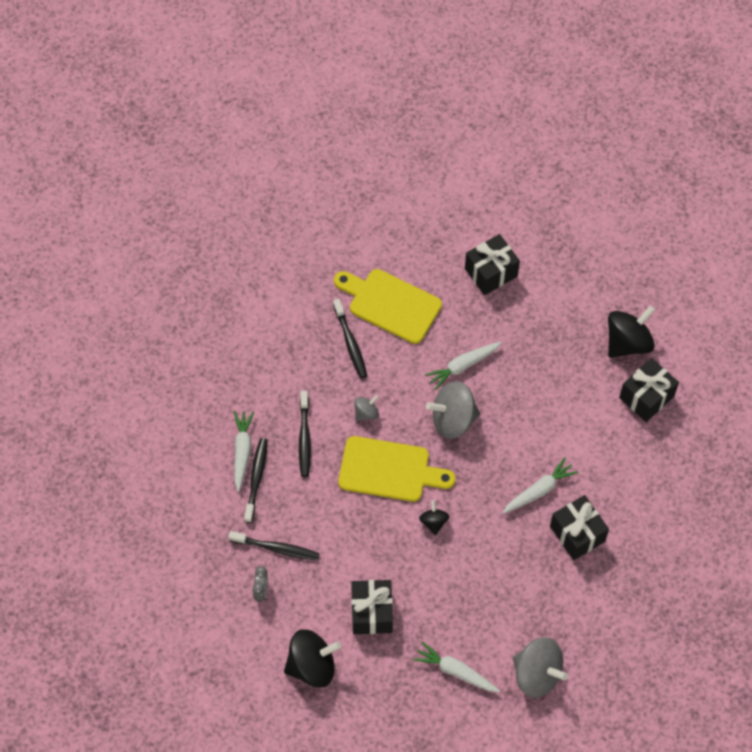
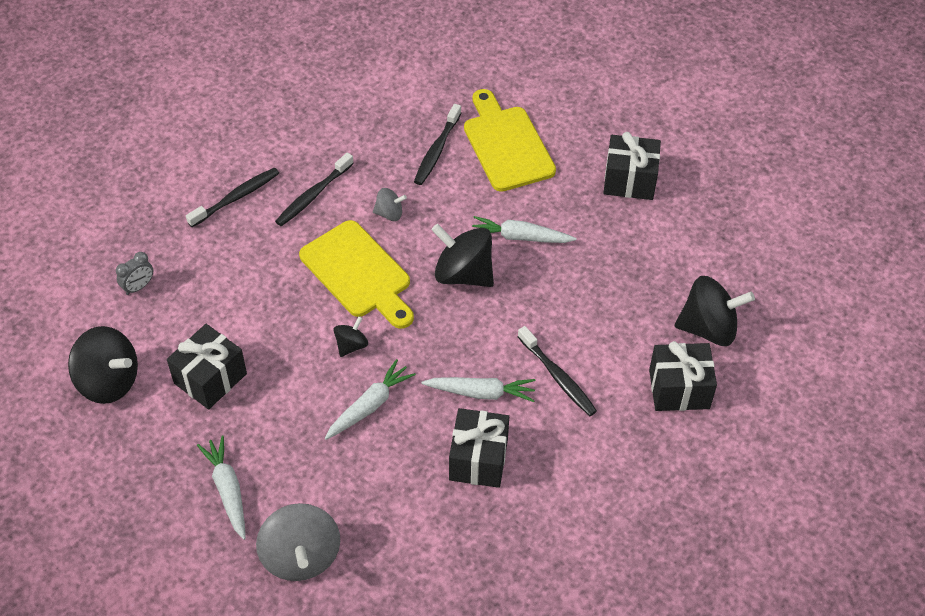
camera: 40 degrees right, 10 degrees down
black toothbrush [228,531,320,561] -> black toothbrush moved to [518,326,597,416]
white carrot [234,411,254,492] -> white carrot moved to [325,359,416,440]
grey spinning top [426,381,480,439] -> black spinning top [432,224,494,287]

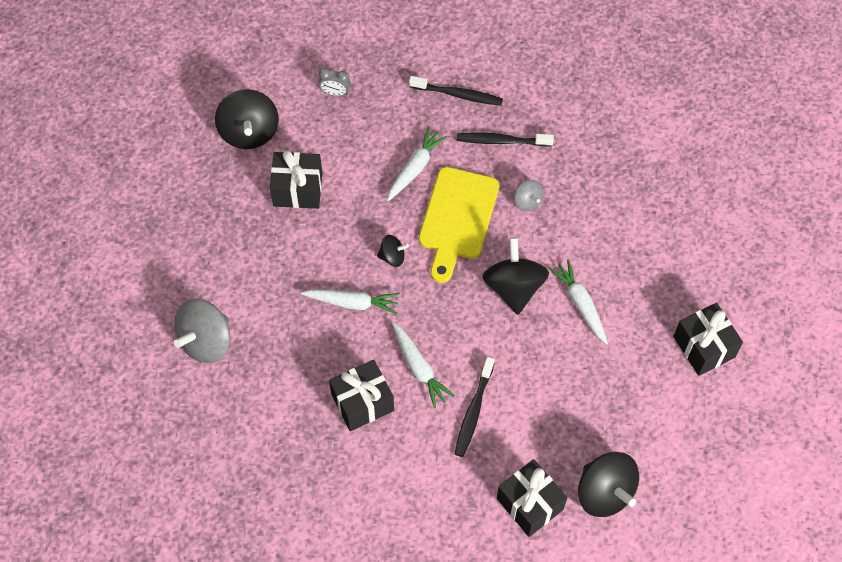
camera: 55 degrees right, 10 degrees up
white carrot [197,436,246,540] -> white carrot moved to [387,127,447,201]
black toothbrush [414,104,461,185] -> none
yellow cutting board [464,89,556,192] -> none

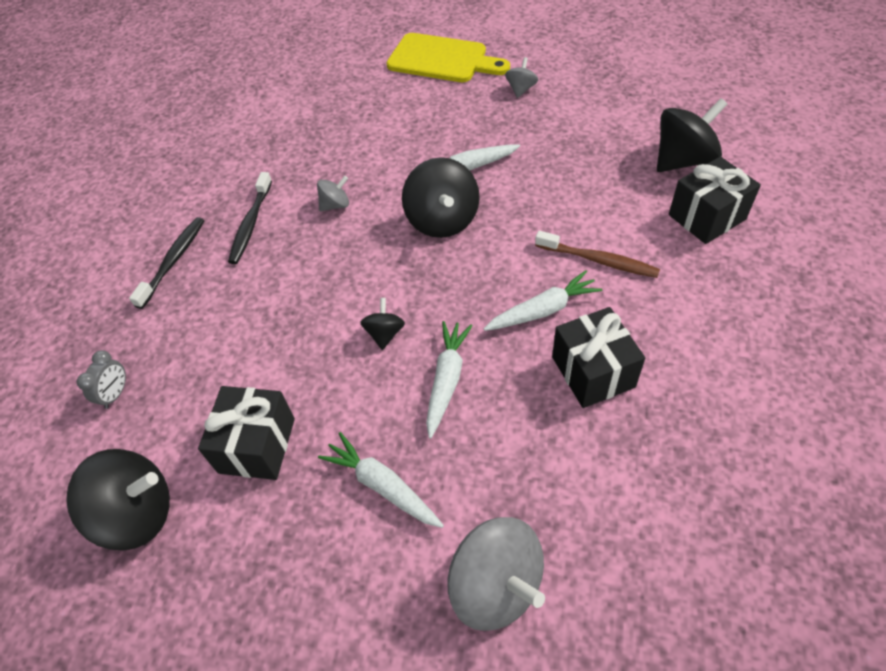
camera: 80 degrees left, 10 degrees down
white carrot [387,127,447,201] -> white carrot moved to [318,432,444,528]
yellow cutting board [419,167,499,283] -> yellow cutting board moved to [387,33,510,82]
black toothbrush [455,357,495,457] -> brown toothbrush [535,231,660,278]
black spinning top [482,237,549,315] -> black spinning top turned 105 degrees counterclockwise [402,157,480,238]
black gift [673,303,743,376] -> grey spinning top [505,57,538,98]

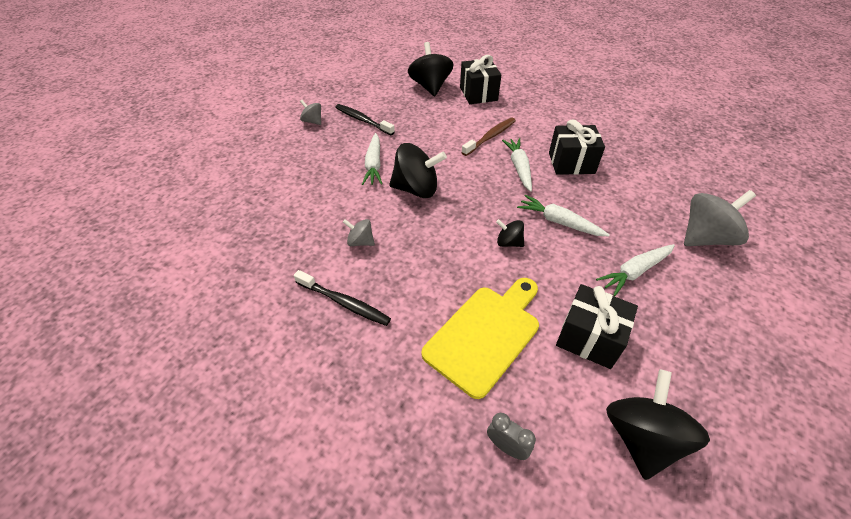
camera: 75 degrees left, 5 degrees down
black toothbrush [129,217,205,309] -> black toothbrush moved to [335,104,395,135]
grey spinning top [317,176,349,211] -> grey spinning top turned 60 degrees counterclockwise [343,219,375,246]
yellow cutting board [387,33,510,82] -> yellow cutting board moved to [421,278,539,399]

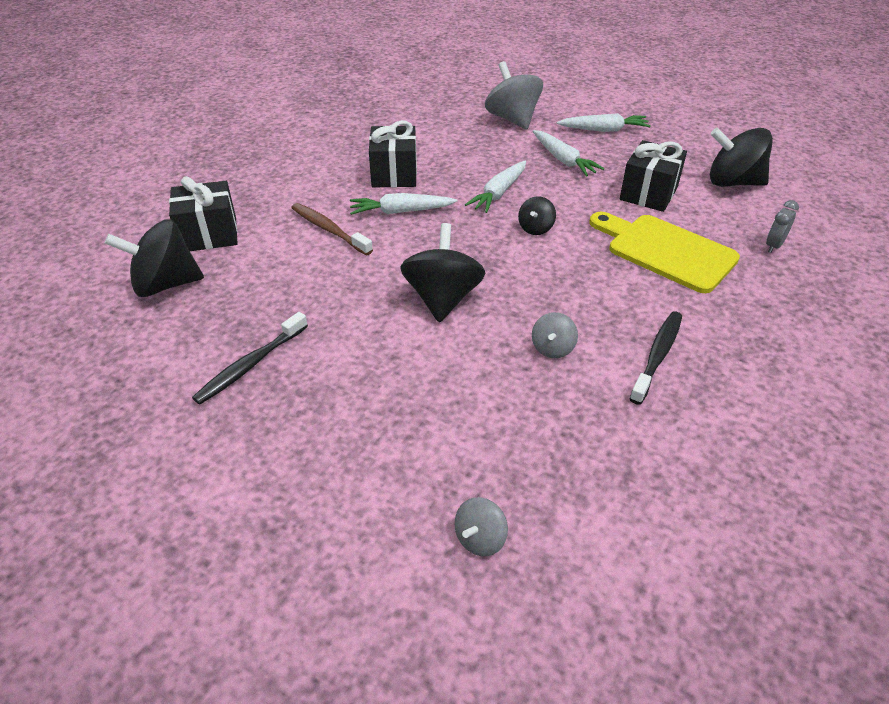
camera: 90 degrees left, 5 degrees down
grey spinning top [300,100,321,125] -> grey spinning top moved to [455,497,508,556]
white carrot [362,133,383,185] -> white carrot moved to [557,113,651,132]

